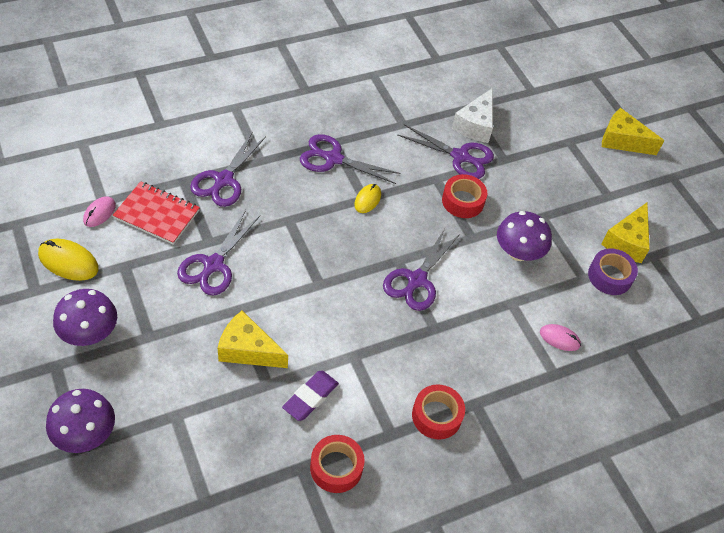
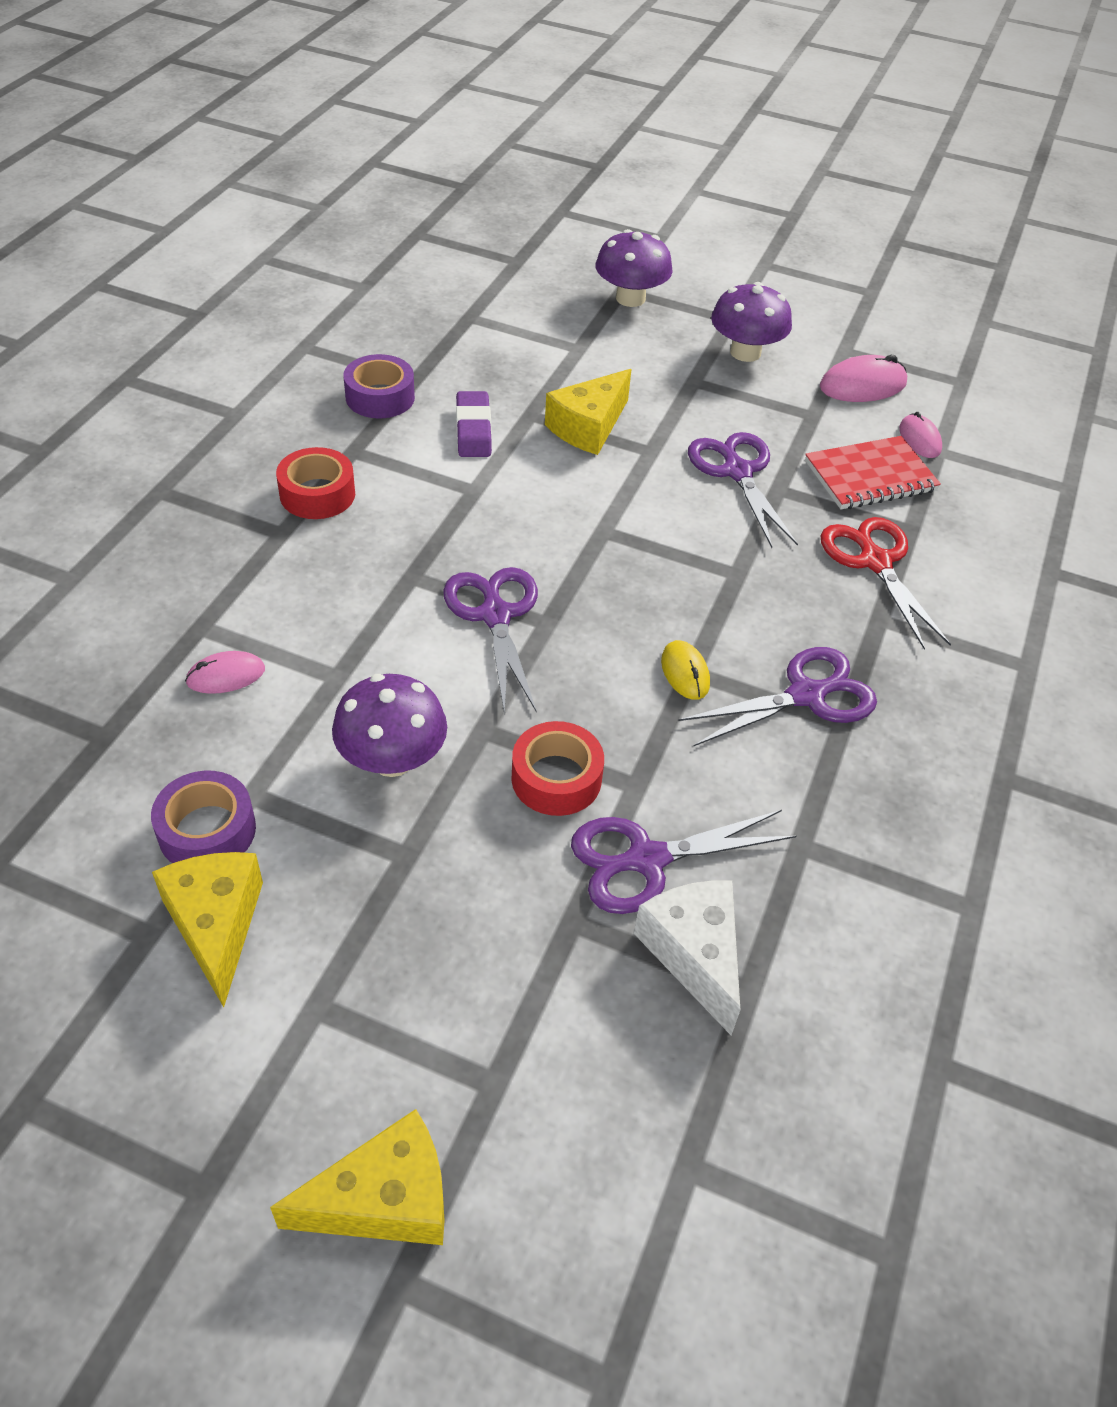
camera: 140 degrees right, 5 degrees down
yellow mouse [38,239,99,281] -> pink mouse [820,355,907,402]
purple scissors [190,132,266,207] -> red scissors [820,517,951,650]
yellow cheese [218,311,288,368] -> yellow cheese turned 150 degrees clockwise [545,369,632,455]
red tape [310,435,365,493] -> purple tape [344,354,415,418]

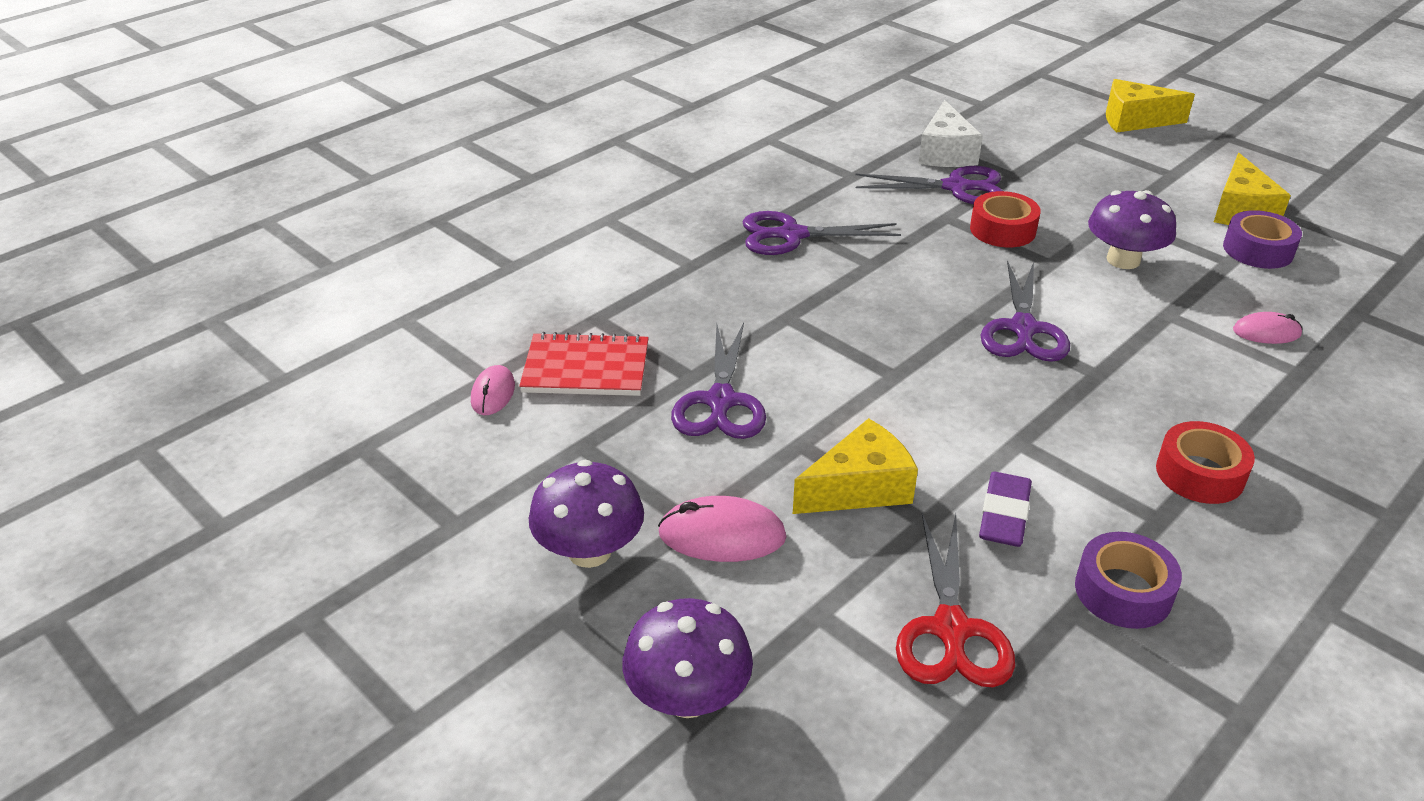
camera: 155 degrees left, 10 degrees down
yellow mouse [661,640,710,700] -> none
pink mouse [820,355,907,402] -> pink mouse moved to [658,496,787,562]
red scissors [820,517,951,650] -> red scissors moved to [896,513,1015,687]

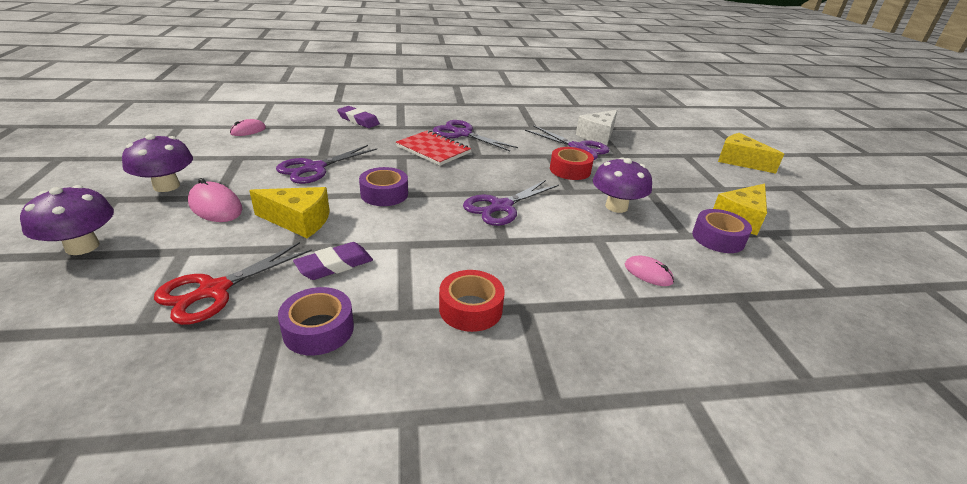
camera: 35 degrees right, 5 degrees down
red notebook [519,332,649,396] -> red notebook moved to [396,130,471,166]
none -> purple eraser [337,106,380,128]
none -> purple tape [359,167,408,206]

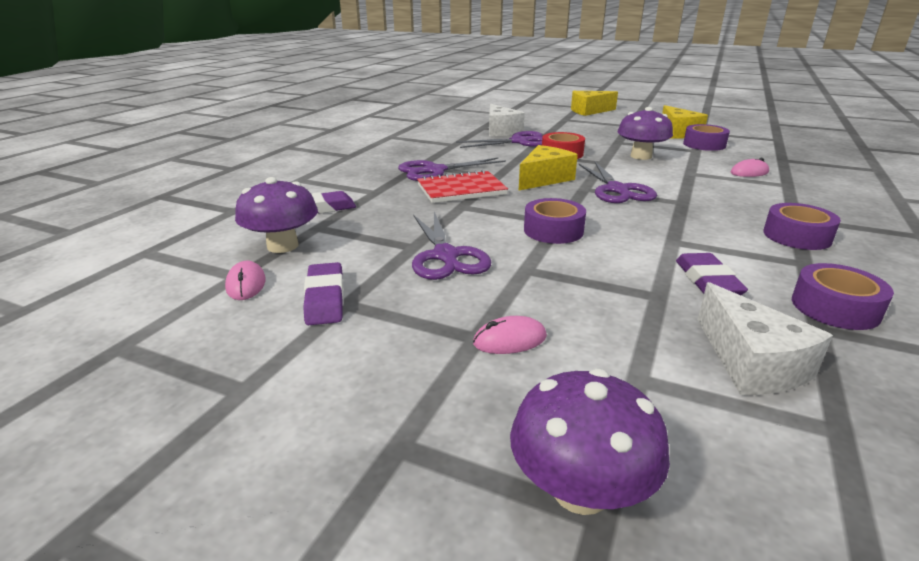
camera: 55 degrees left, 5 degrees down
purple mushroom [122,134,193,192] -> purple mushroom moved to [235,177,318,253]
red scissors [154,242,312,325] -> white cheese [698,282,833,395]
pink mouse [188,178,242,222] -> pink mouse [473,316,547,354], size x0.64
yellow cheese [249,187,330,238] -> yellow cheese moved to [519,145,578,190]
red tape [439,270,505,332] -> purple tape [763,203,841,250]
none -> purple eraser [303,262,344,325]

